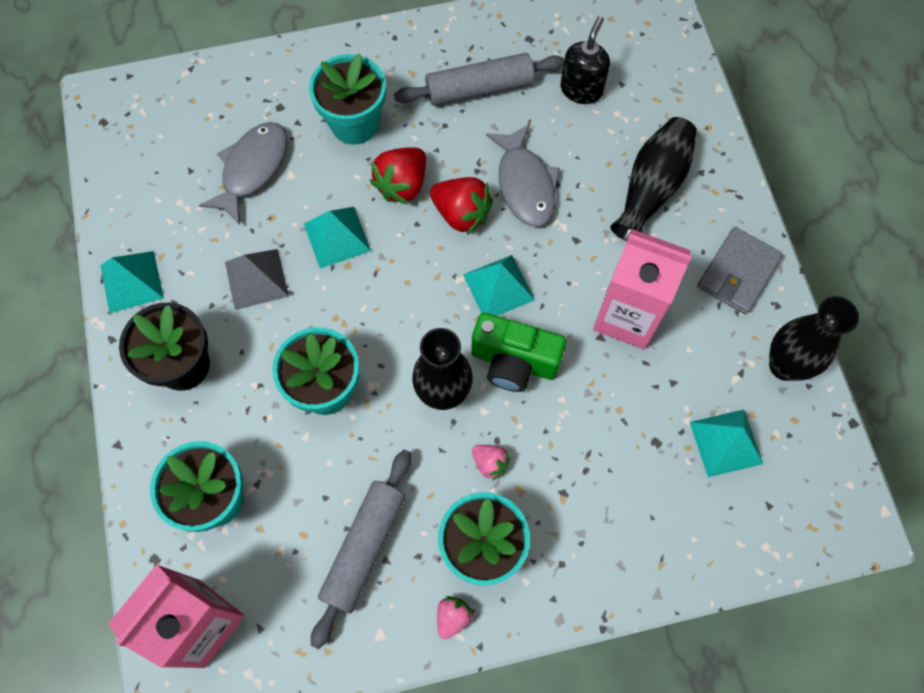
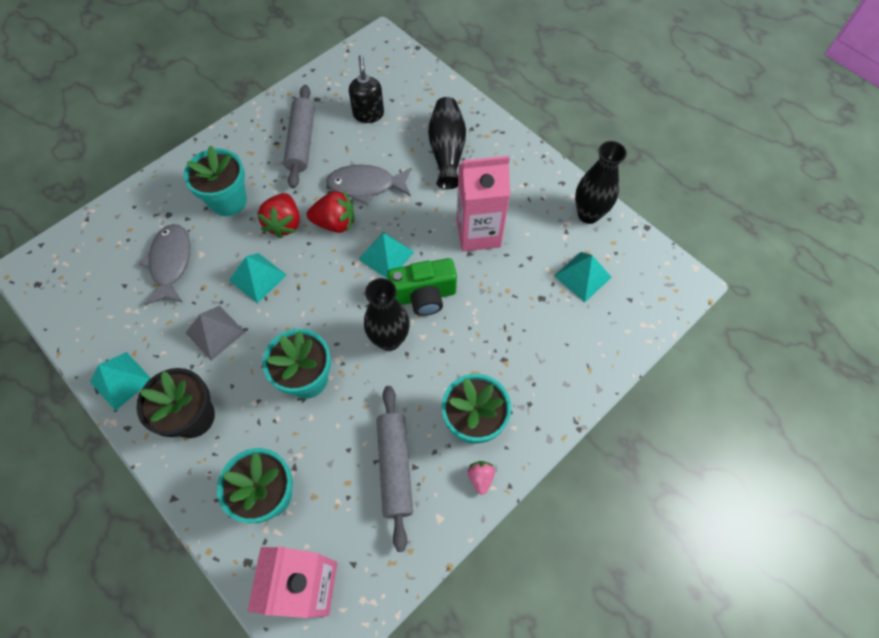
camera: 30 degrees left, 5 degrees down
grey rolling pin [394,53,564,106] -> grey rolling pin turned 45 degrees counterclockwise [284,85,315,188]
pink strawberry [472,445,510,481] -> none
grey fish [486,124,560,227] -> grey fish turned 135 degrees clockwise [326,164,411,205]
grey wallet [697,227,783,314] -> none

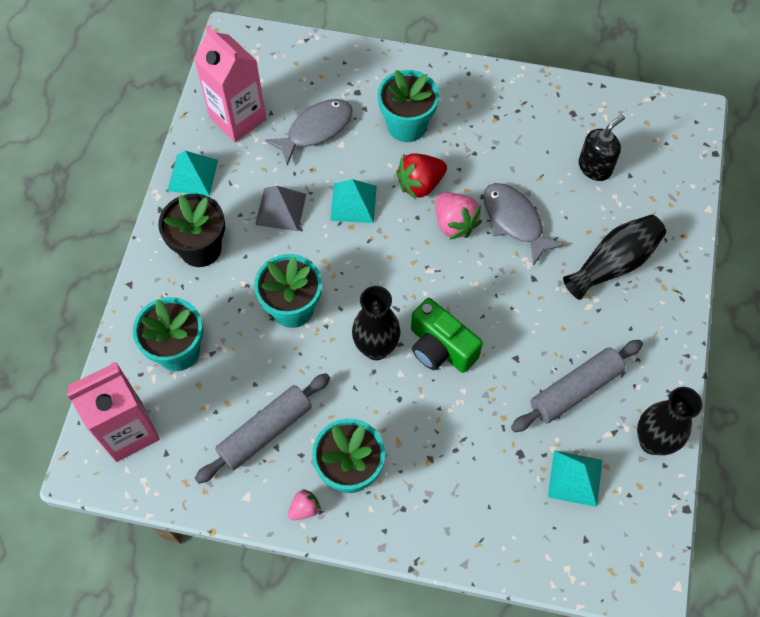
camera: 55 degrees right, 0 degrees up
grey rolling pin [284,85,315,188] -> grey rolling pin moved to [511,340,643,432]
red strawberry [307,190,354,233] -> pink strawberry [436,193,482,240]
turquoise pyramid [358,232,414,279] -> none
pink carton [457,156,510,252] -> pink carton moved to [194,25,267,142]

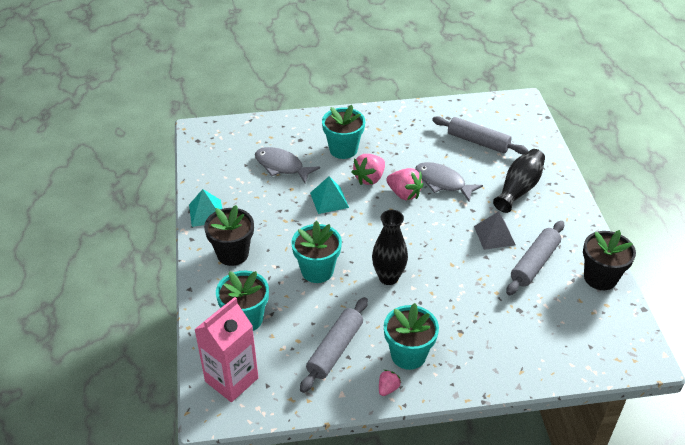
camera: 20 degrees left, 20 degrees down
pink carton [194,25,267,142] -> none
grey pyramid [255,186,306,231] -> grey pyramid moved to [474,212,516,250]
grey fish [265,99,352,166] -> grey fish turned 90 degrees counterclockwise [255,147,320,183]
red strawberry [396,153,447,199] -> pink strawberry [351,154,385,185]
green camera [411,298,483,373] -> none
turquoise pyramid [548,451,602,507] -> none
black soap dispenser [579,114,625,181] -> grey rolling pin [432,116,528,154]
black vase [637,387,702,455] -> black flower pot [583,230,636,290]

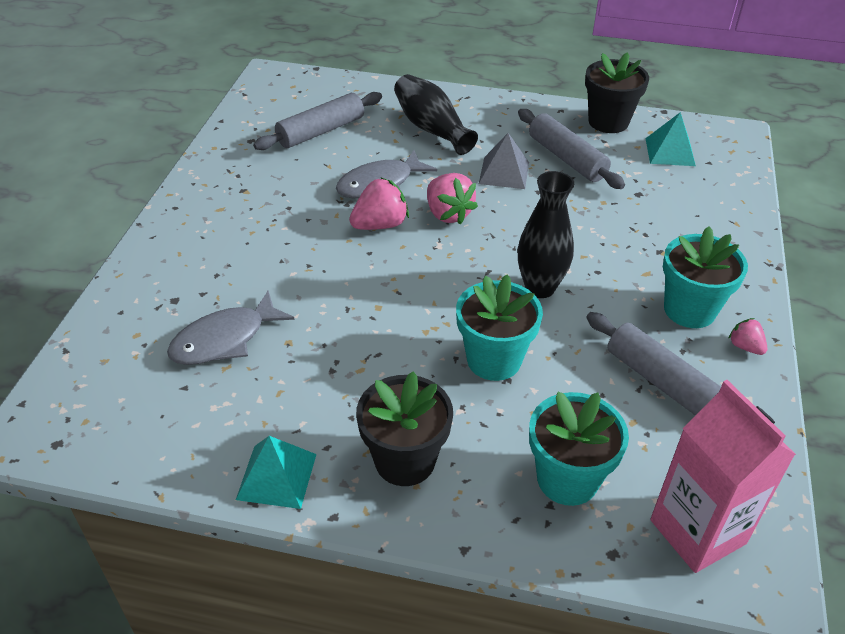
camera: 70 degrees left, 0 degrees up
turquoise pyramid [310,176,349,214] -> turquoise pyramid moved to [646,112,696,166]
turquoise flower pot [322,105,365,159] -> none
pink strawberry [351,154,385,185] -> pink strawberry moved to [427,173,478,225]

